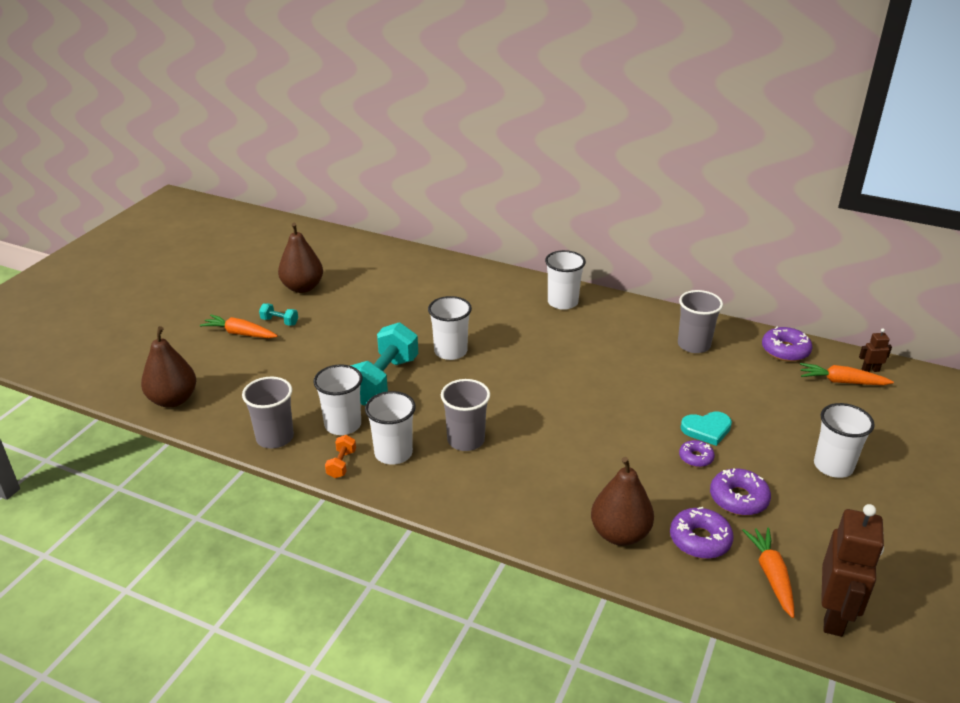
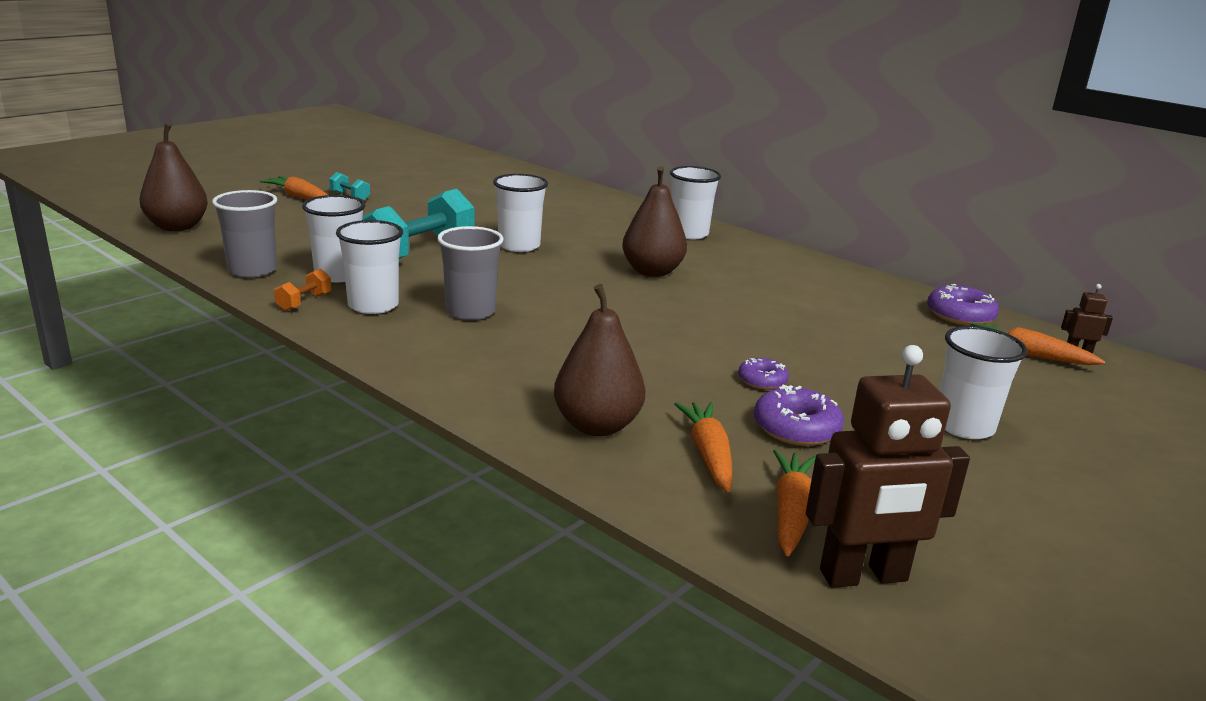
camera: 15 degrees right, 10 degrees down
brown pear [278,223,323,293] -> brown pear moved to [622,166,687,277]
purple donut [670,507,734,559] -> orange carrot [674,402,732,492]
grey cup [678,290,723,353] -> none
turquoise heart [681,412,732,446] -> none
brown robot [821,504,884,637] -> brown robot turned 45 degrees clockwise [806,345,970,588]

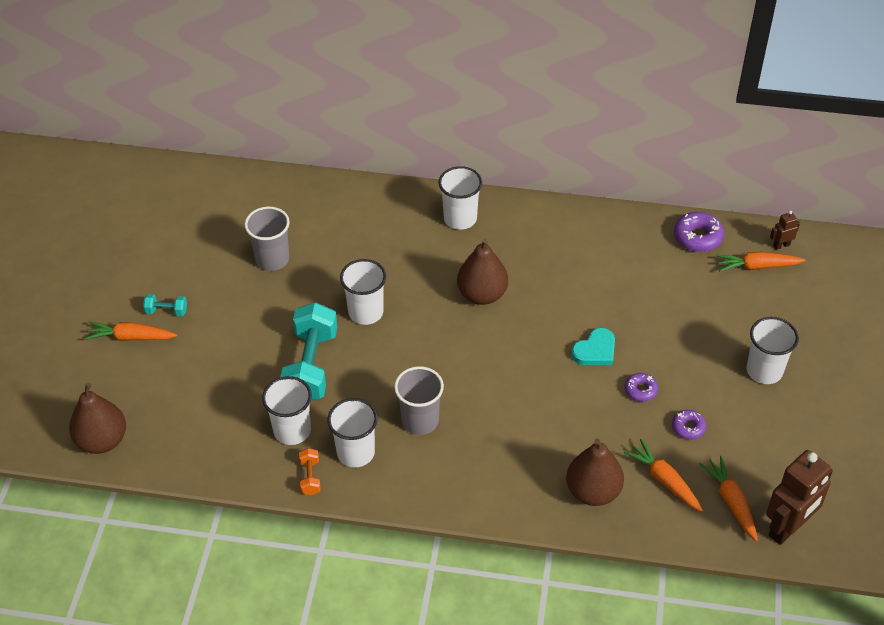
camera: 30 degrees left, 25 degrees up
grey cup [212,190,277,278] -> grey cup moved to [245,207,290,271]
purple donut [754,385,844,446] -> purple donut [672,410,706,440], size x0.62
none -> turquoise heart [571,328,615,365]

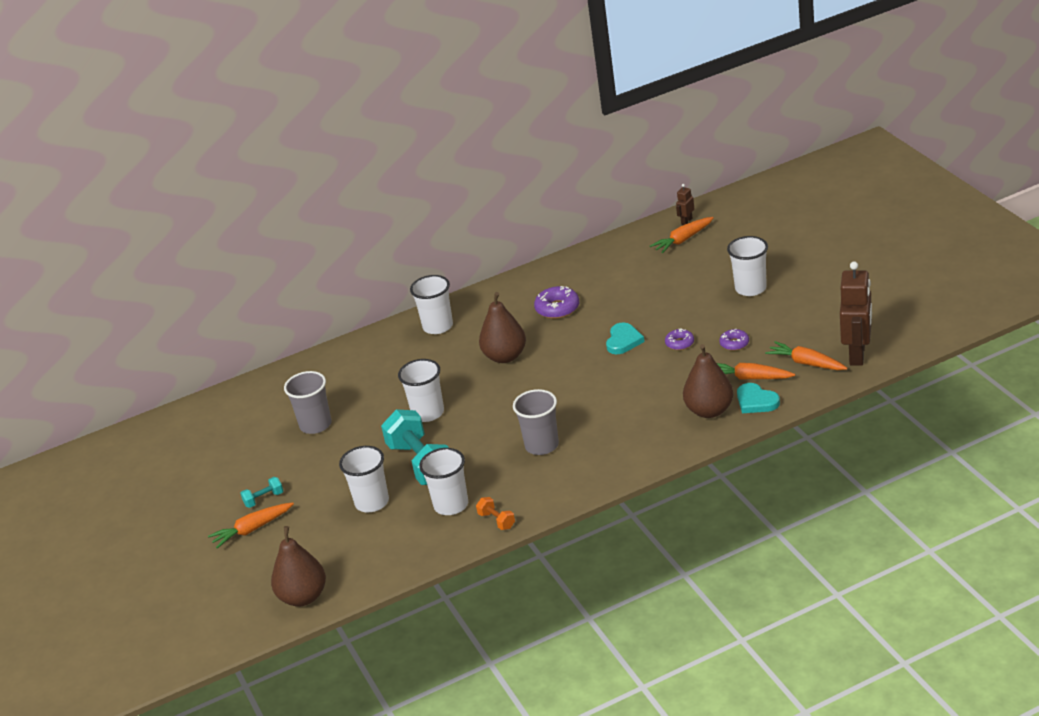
camera: 30 degrees left, 15 degrees down
white cup [327,398,378,468] -> white cup moved to [339,446,389,512]
purple donut [674,212,724,252] -> purple donut moved to [534,286,579,319]
none -> turquoise heart [737,383,780,413]

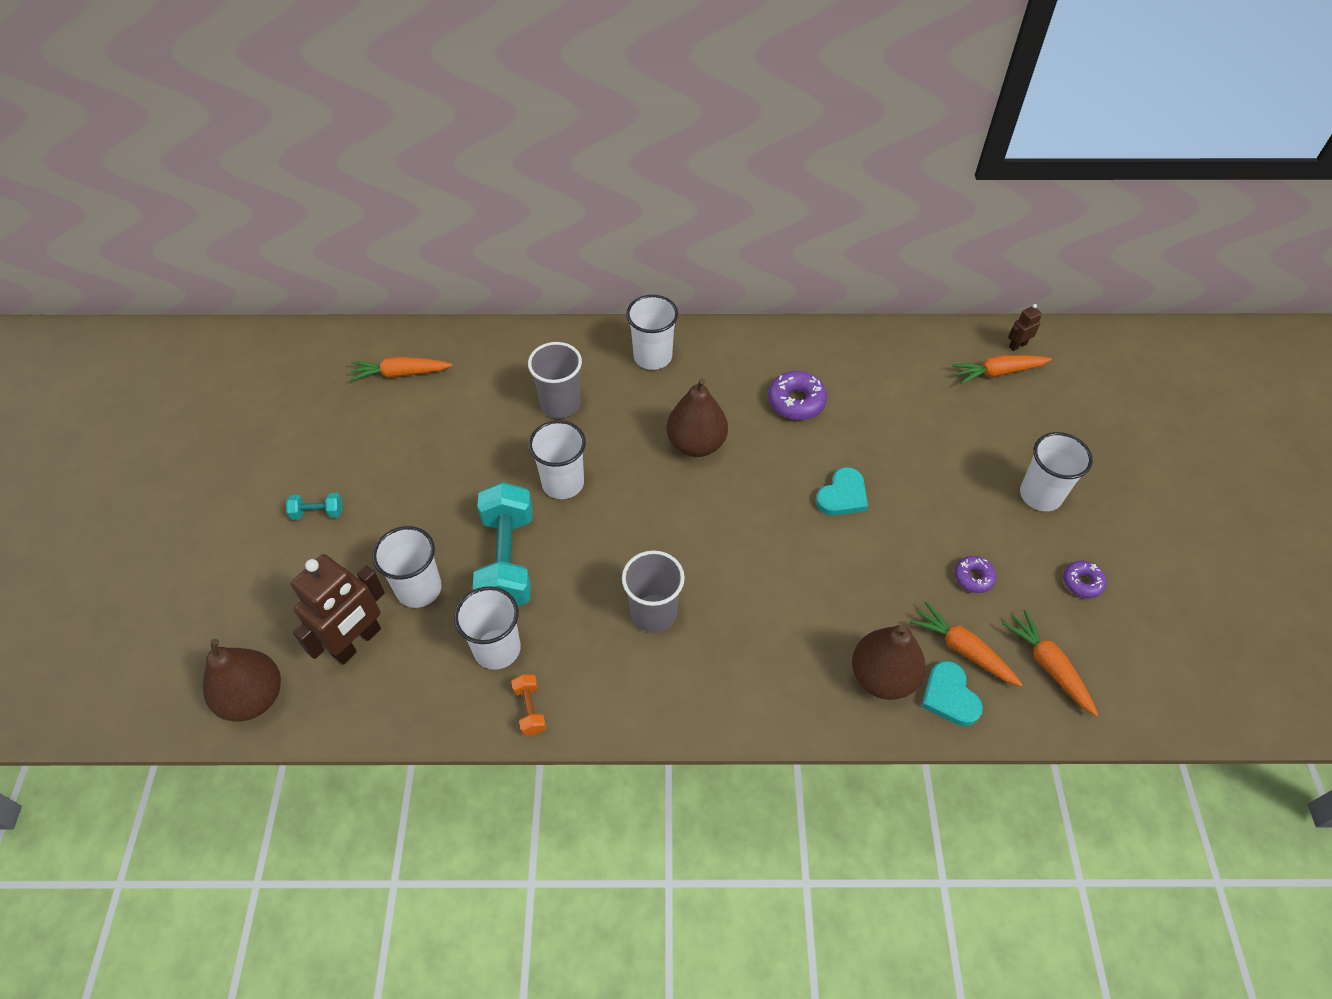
camera: 20 degrees right, 20 degrees up
orange carrot [208,502,294,549] -> orange carrot moved to [350,357,453,382]
grey cup [284,371,332,434] -> grey cup moved to [528,342,582,418]
purple donut [665,328,694,350] -> purple donut moved to [1063,561,1106,598]
brown robot [840,261,872,366] -> brown robot moved to [291,554,385,665]

